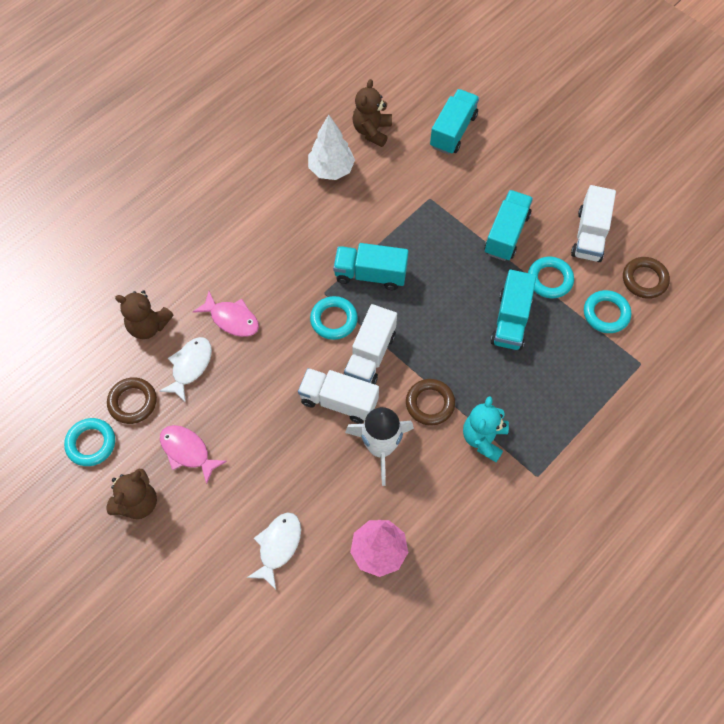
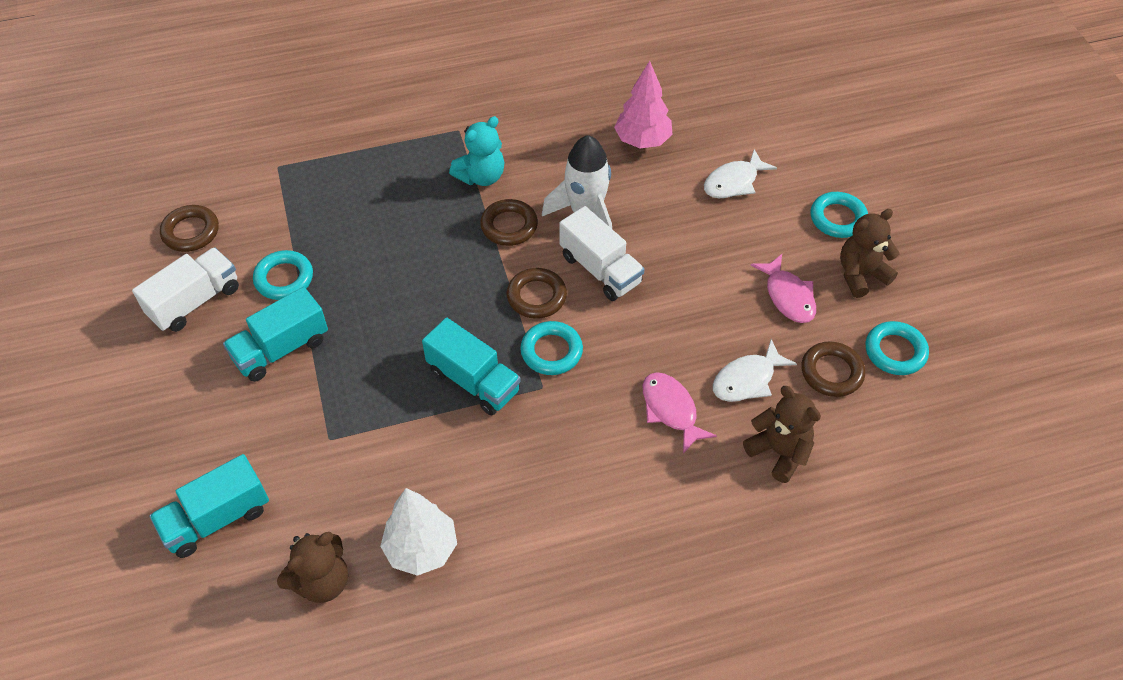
camera: 150 degrees left, 10 degrees down
white truck [344,304,397,384] -> brown ring [507,268,567,319]
turquoise truck [491,270,536,350] -> none
turquoise ring [584,290,631,333] -> turquoise ring moved to [811,192,868,238]

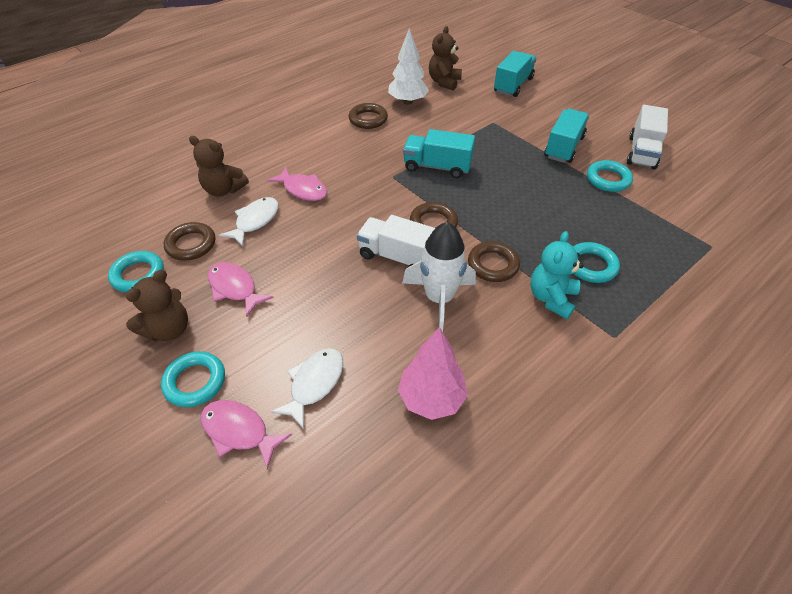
camera: 155 degrees right, 5 degrees down
brown ring [160,205,219,252] -> brown ring moved to [349,103,388,129]
turquoise ring [520,321,583,375] -> turquoise ring moved to [573,242,620,283]
none -> pink fish [201,400,292,469]

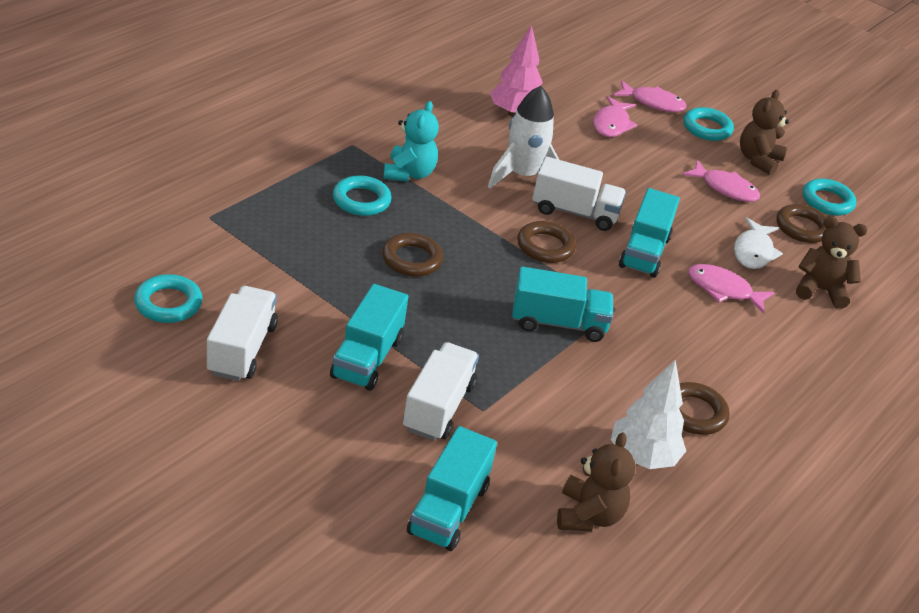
camera: 165 degrees right, 10 degrees down
white fish [271,348,343,429] -> pink fish [593,96,637,137]
brown ring [468,241,520,282] -> brown ring moved to [382,233,443,277]
turquoise ring [587,160,633,192] -> turquoise ring moved to [134,274,203,323]
none -> white truck [403,342,479,441]
none -> turquoise truck [619,188,680,278]

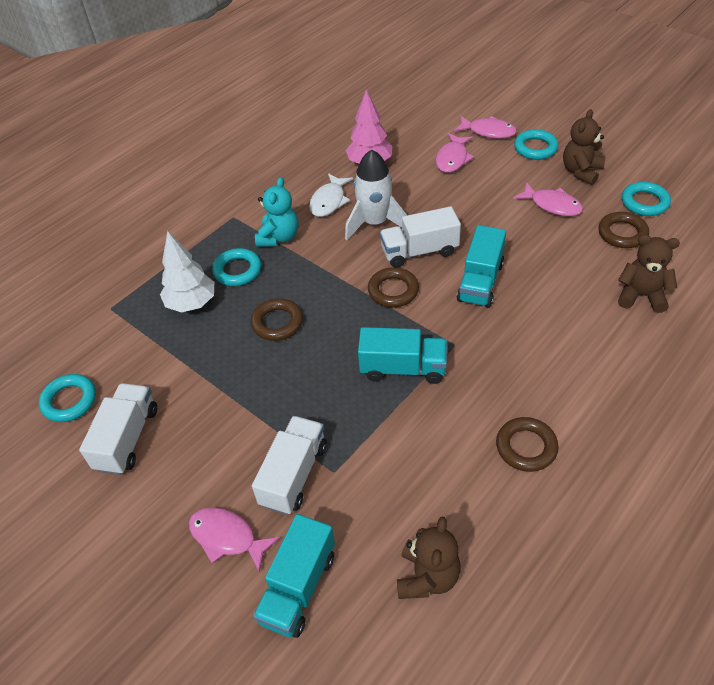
camera: 10 degrees right, 10 degrees up
turquoise truck [330,284,408,391] -> none
white truck [532,156,626,231] -> white truck turned 150 degrees clockwise [380,206,461,268]
white tree [611,360,686,469] -> white tree moved to [160,231,214,313]
pink fish [688,264,775,314] -> pink fish moved to [189,507,280,572]
white fish [734,217,783,269] -> white fish moved to [309,173,353,217]

